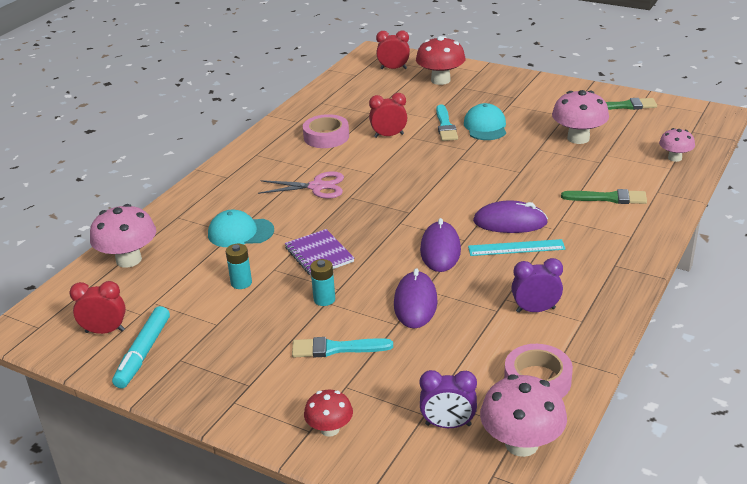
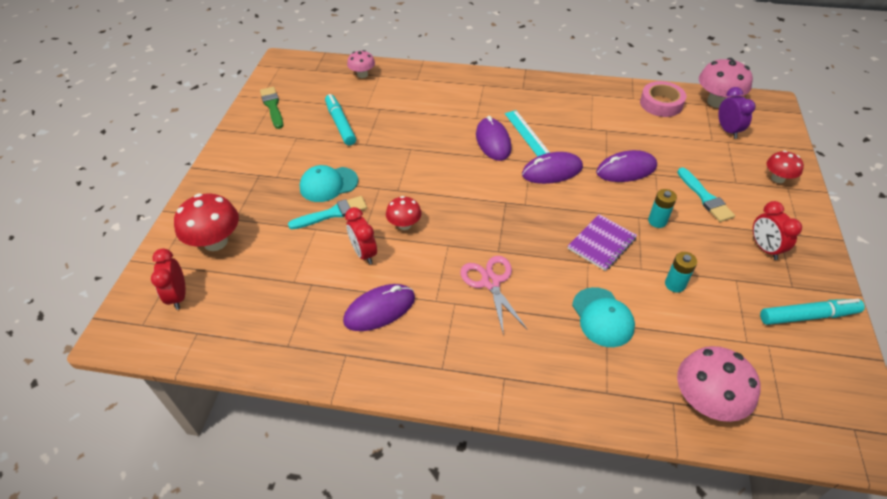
camera: 110 degrees left, 15 degrees up
red clock [69,281,126,334] -> red clock moved to [753,201,802,260]
pink tape [303,114,349,148] -> purple mouse [343,284,415,331]
purple clock [511,258,563,313] -> none
pink mushroom [552,90,609,144] -> turquoise marker [325,94,356,146]
green brush [561,189,647,204] -> none
none -> red mushroom [386,196,422,230]

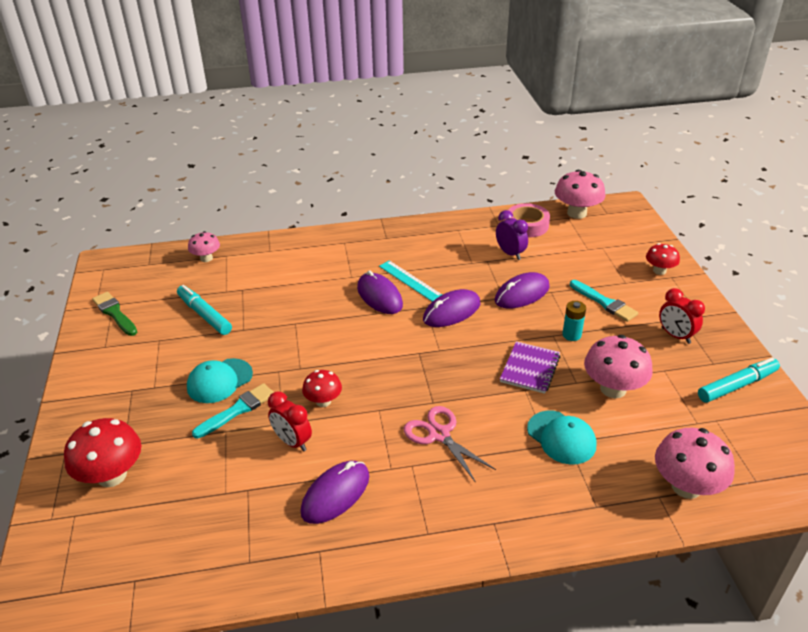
camera: 20 degrees left, 10 degrees down
red clock [151,248,186,310] -> none
turquoise battery [665,252,697,293] -> pink mushroom [584,335,653,398]
purple clock [718,87,756,139] -> purple clock moved to [496,210,528,260]

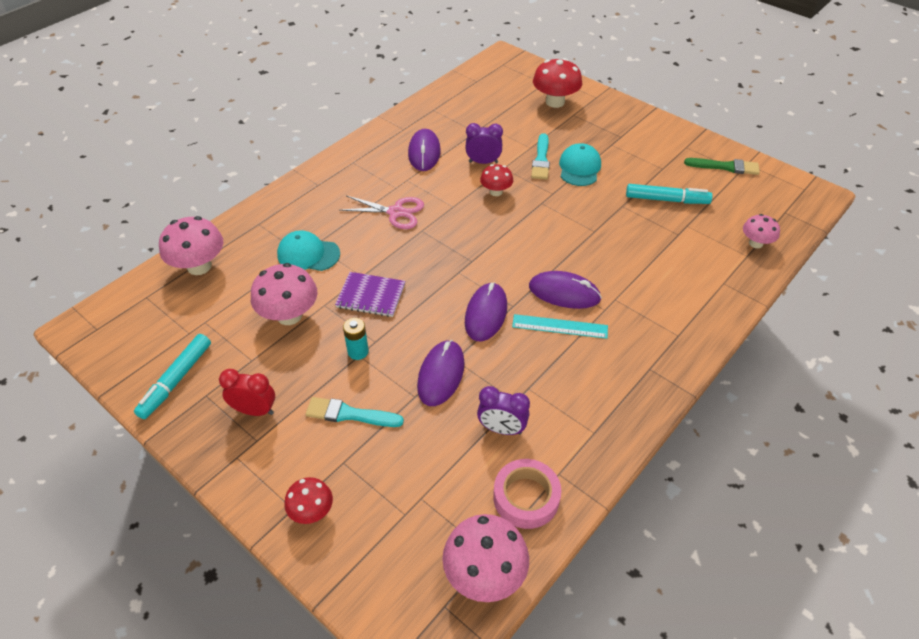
camera: 140 degrees right, 10 degrees up
red clock [268,392,312,451] -> purple clock [465,123,503,164]
purple notebook [500,341,560,394] -> purple notebook turned 60 degrees counterclockwise [335,272,405,317]

